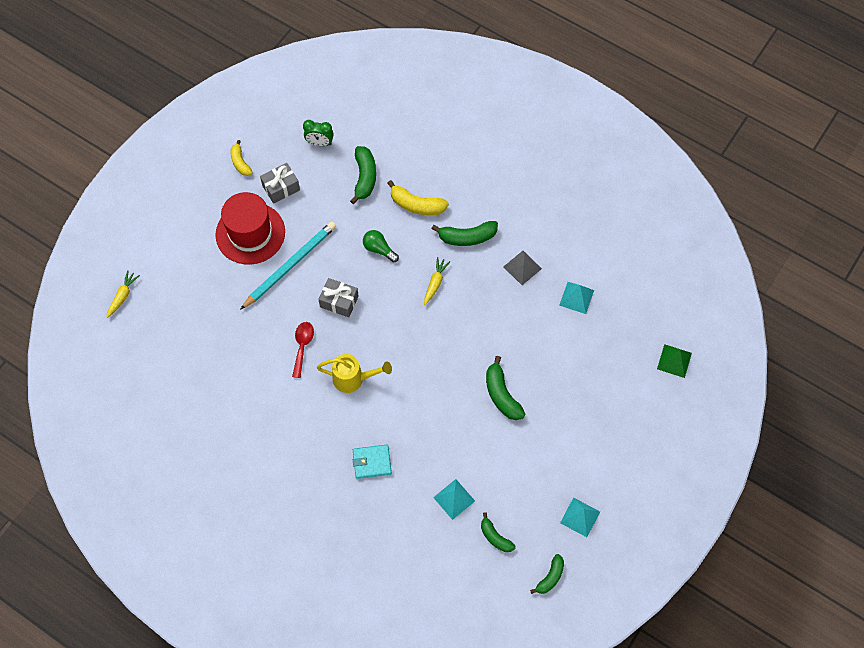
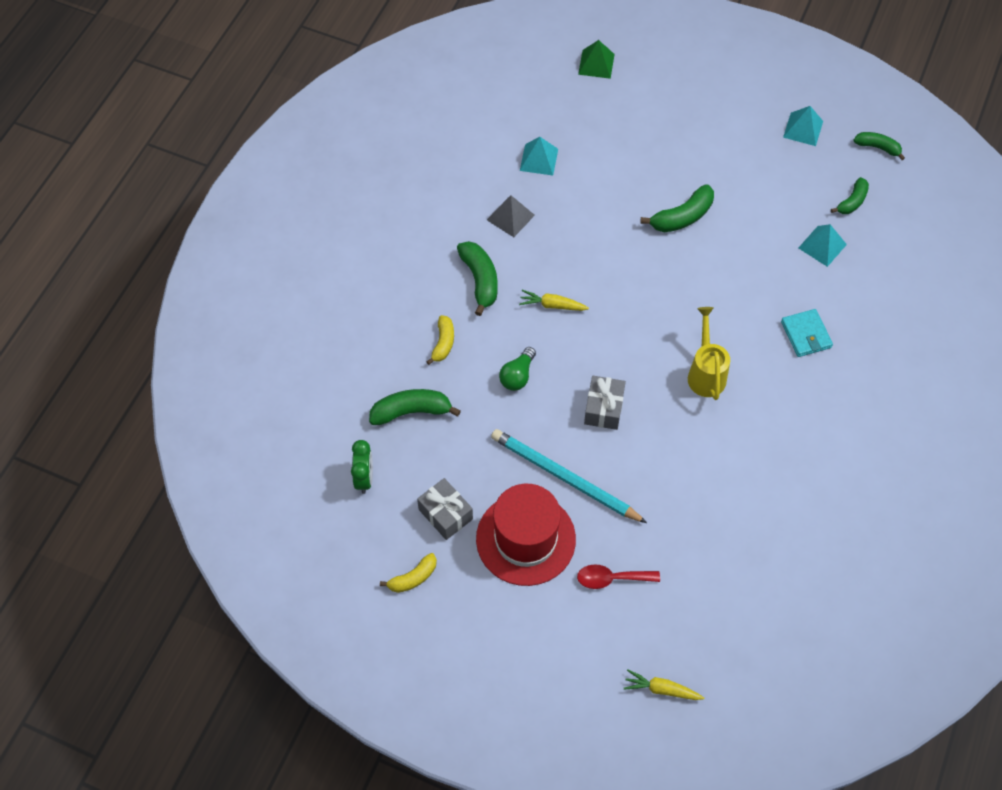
camera: 100 degrees left, 5 degrees down
red spoon [292,322,314,378] -> red spoon moved to [577,564,660,589]
yellow banana [388,180,449,215] -> yellow banana [426,315,454,365], size x0.65

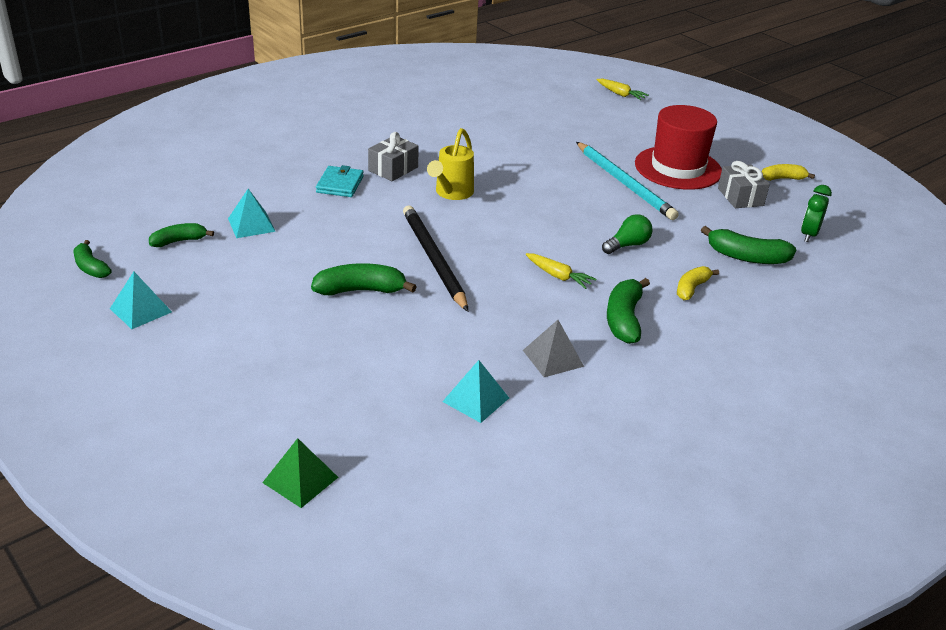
camera: 155 degrees left, 25 degrees down
red spoon [577,564,660,589] -> none
grey gift [584,376,626,430] -> grey gift moved to [368,132,419,181]
none -> black pencil [403,205,468,312]

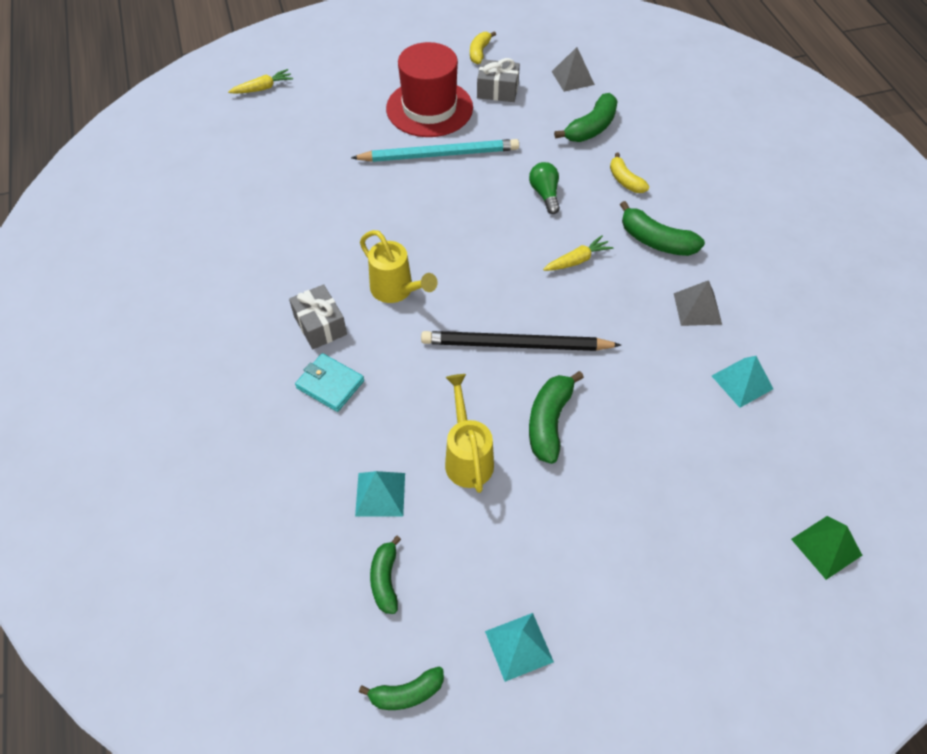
camera: 65 degrees left, 20 degrees up
green clock [801,185,832,242] -> grey pyramid [552,47,595,92]
none -> yellow watering can [445,374,494,493]

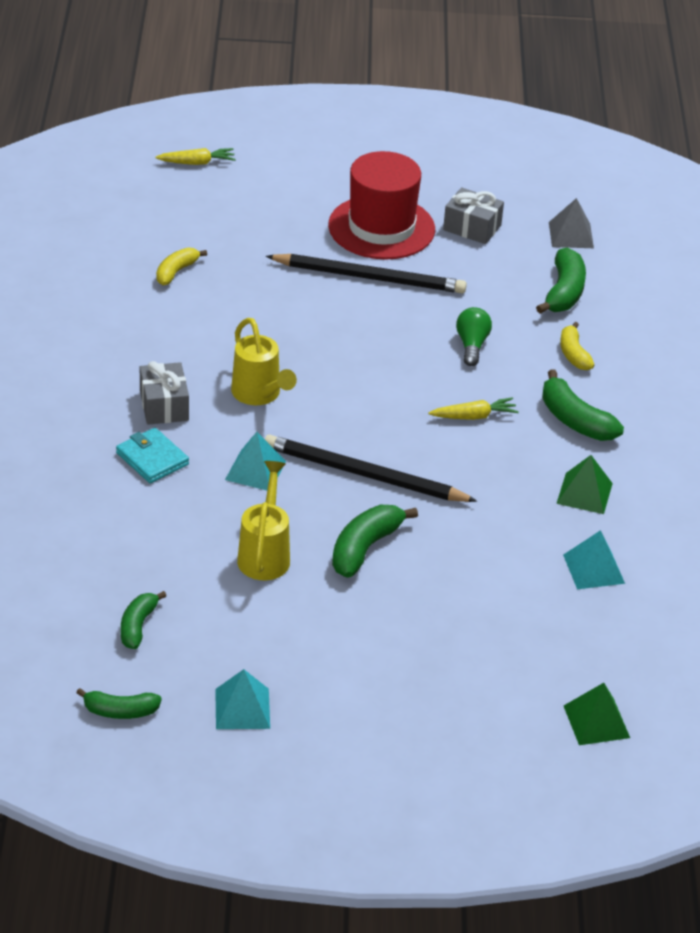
camera: 15 degrees right, 15 degrees down
turquoise pencil [351,139,519,162] -> black pencil [266,254,467,293]
turquoise pyramid [355,471,405,516] -> turquoise pyramid moved to [225,432,286,491]
yellow banana [470,31,496,65] -> yellow banana moved to [156,247,207,285]
green banana [554,93,618,142] -> green banana turned 45 degrees counterclockwise [536,247,586,314]
grey pyramid [674,280,722,326] -> green pyramid [556,455,613,514]

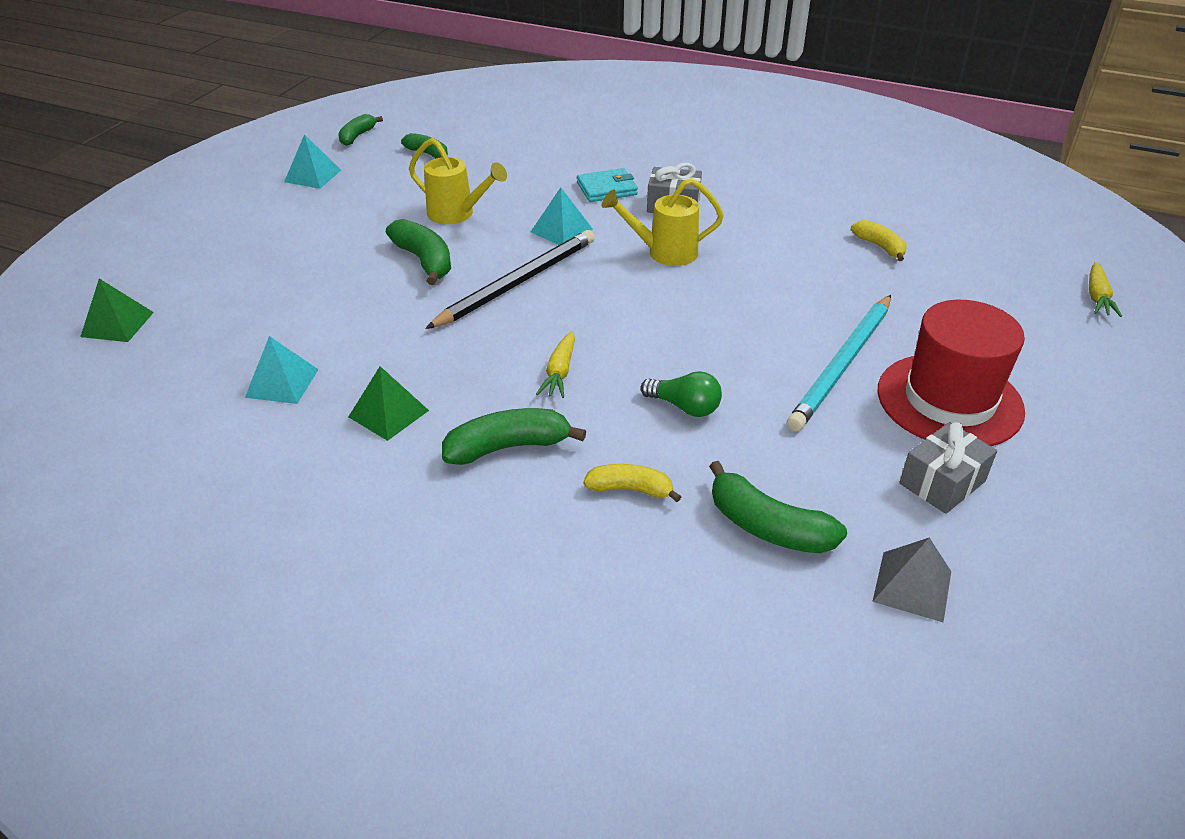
camera: 115 degrees right, 0 degrees up
black pencil [266,254,467,293] -> turquoise pencil [787,295,891,431]

